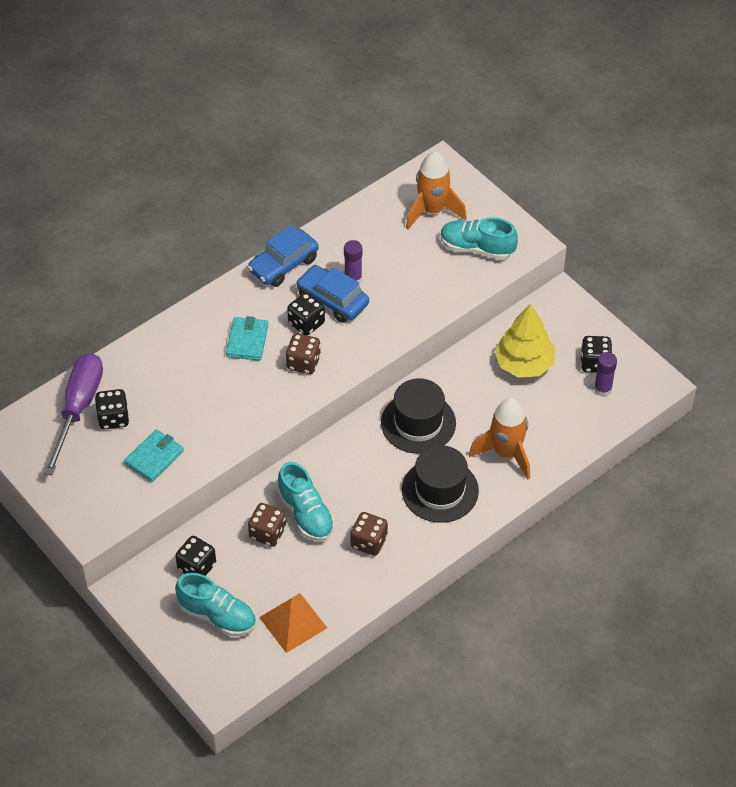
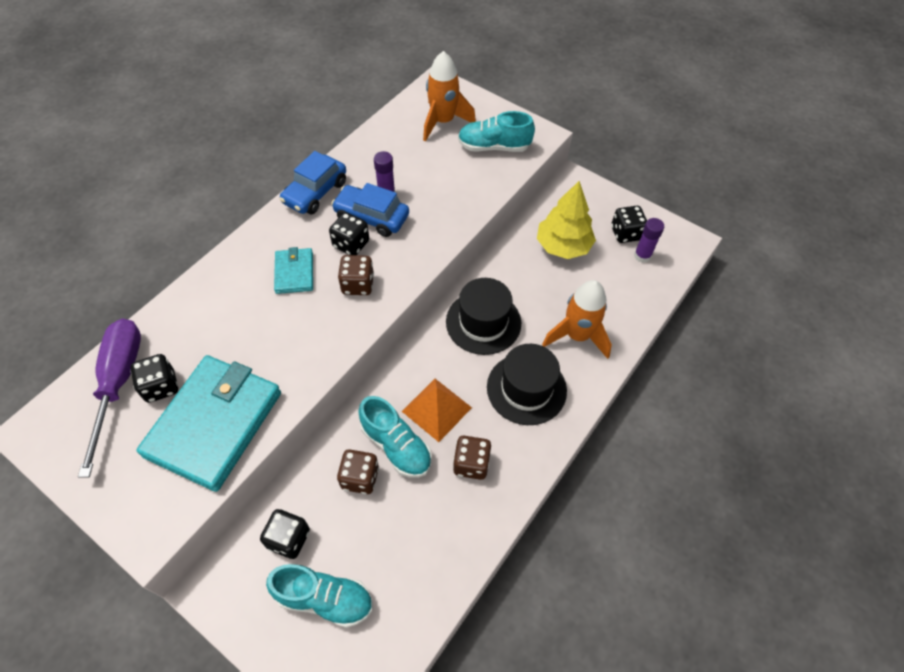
camera: 15 degrees left, 5 degrees up
turquoise wallet [124,429,184,482] -> turquoise wallet [136,355,281,492], size x2.09
orange pyramid [259,593,327,653] -> orange pyramid moved to [402,379,472,442]

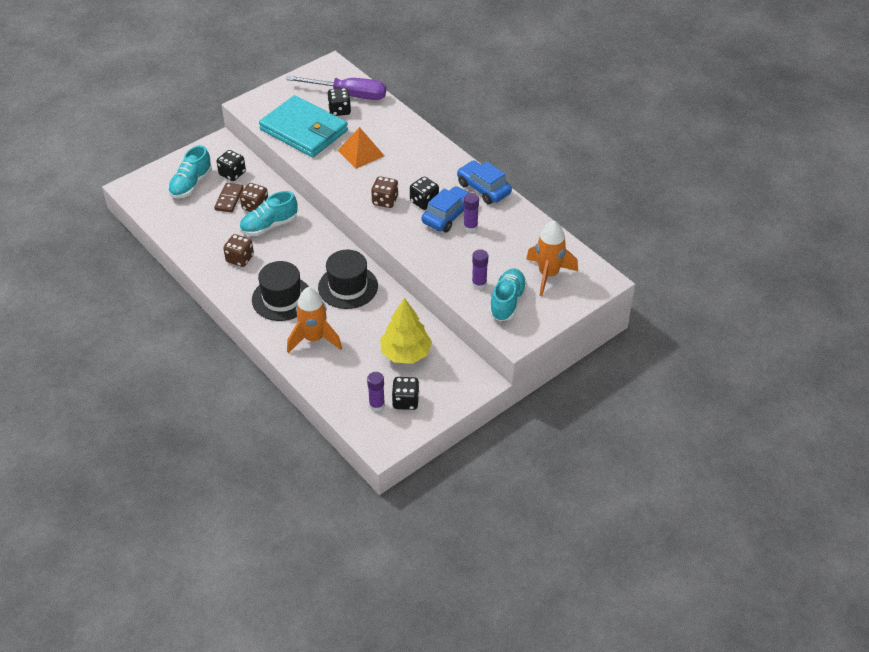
camera: 105 degrees right, 10 degrees down
turquoise wallet [274,247,313,294] -> none
orange pyramid [402,379,472,442] -> orange pyramid moved to [337,127,384,169]
none -> brown domino [214,183,244,213]
none -> purple glue stick [472,249,488,290]

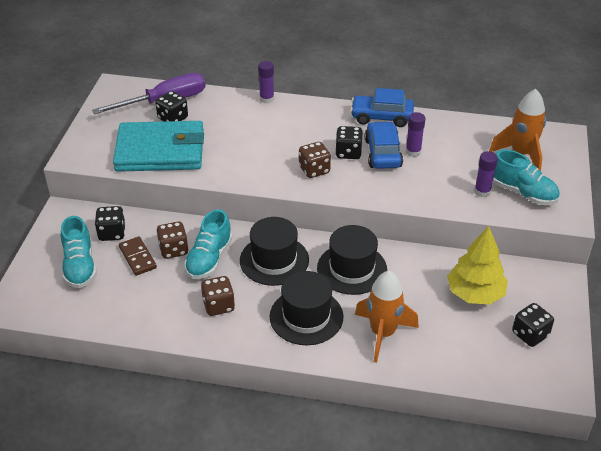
camera: 40 degrees left, 5 degrees down
orange pyramid [337,127,384,169] -> none
purple glue stick [367,372,385,412] -> purple glue stick moved to [258,61,274,104]
turquoise shoe [489,269,527,321] -> turquoise shoe turned 150 degrees clockwise [493,150,560,205]
none -> black hat [240,217,309,286]

